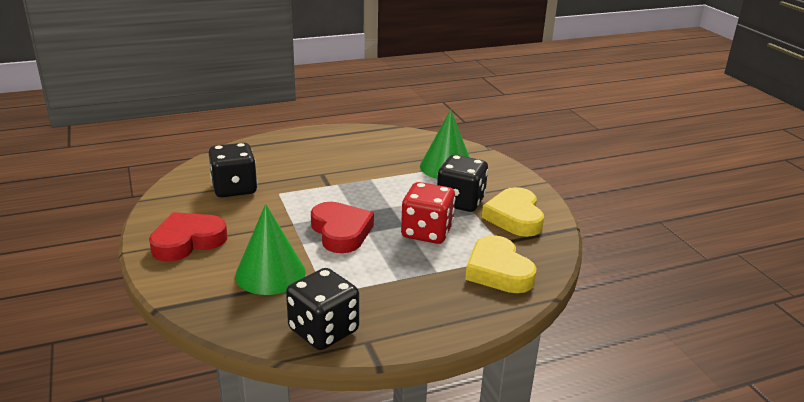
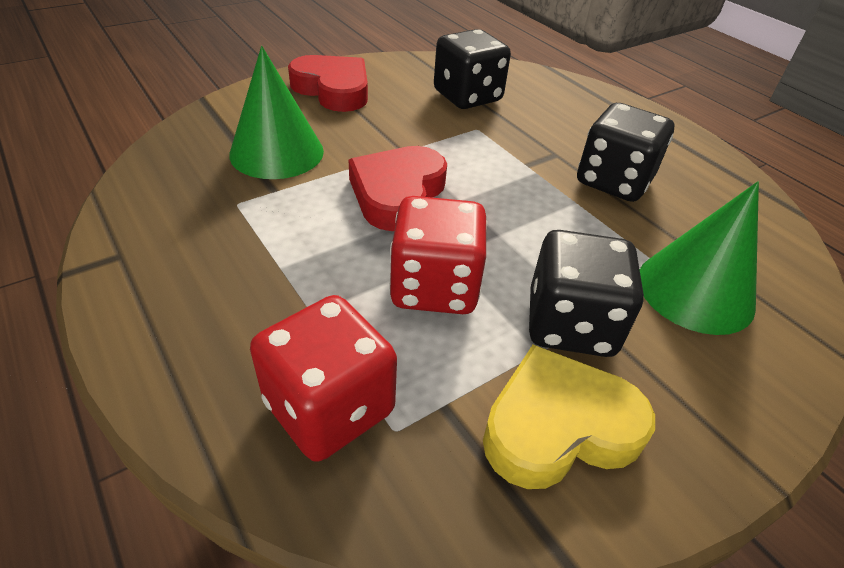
camera: 75 degrees right, 15 degrees up
black dice [286,268,359,350] -> black dice moved to [577,103,674,202]
red heart [311,202,374,253] -> red heart turned 150 degrees clockwise [348,146,447,231]
yellow heart [465,235,536,293] -> red dice [250,295,397,462]

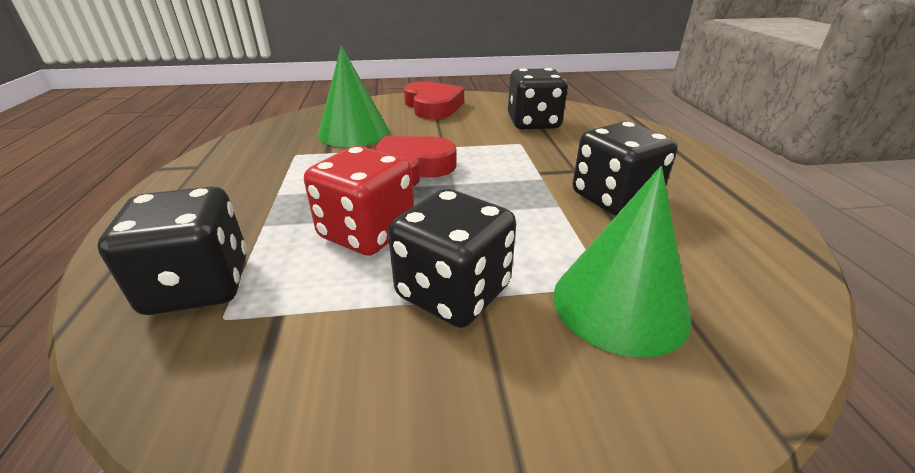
camera: 30 degrees right, 10 degrees down
red dice [250,295,397,462] -> black dice [97,186,247,315]
yellow heart [483,345,655,489] -> none

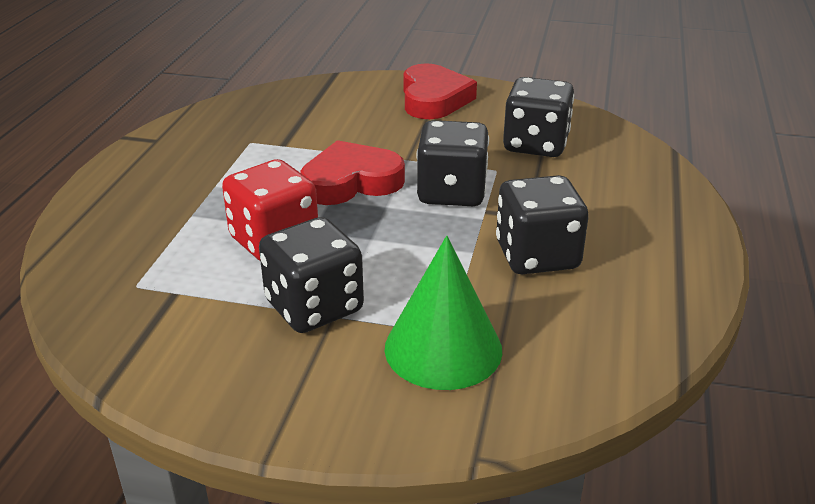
camera: 20 degrees right, 0 degrees up
black dice [97,186,247,315] -> black dice moved to [416,120,489,206]
green cone [318,46,389,147] -> none

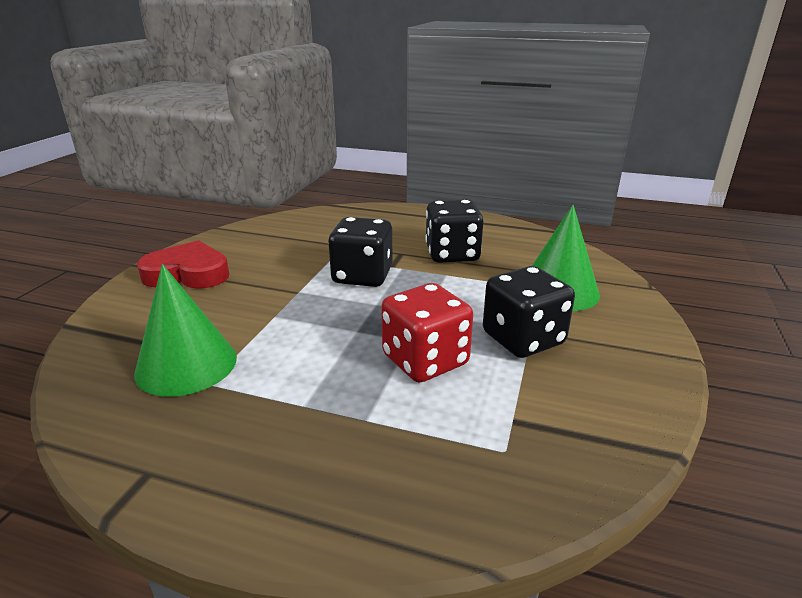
camera: 85 degrees left, 5 degrees down
red heart [300,140,405,205] -> none
black dice [503,77,574,157] -> none
none -> green cone [134,264,237,397]

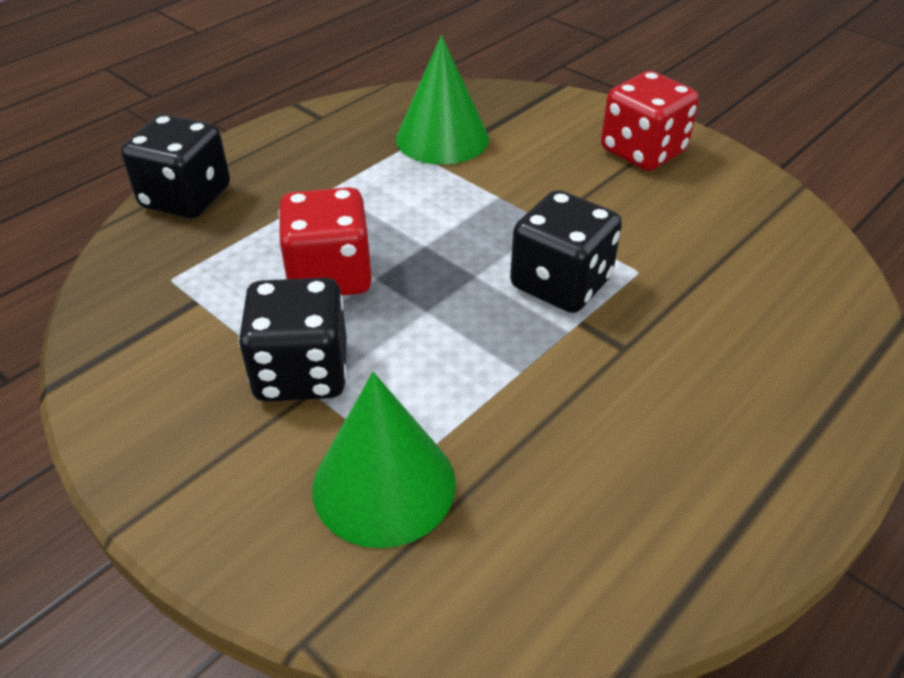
camera: 115 degrees right, 15 degrees up
red heart [137,240,229,289] -> red dice [601,71,699,171]
black dice [425,200,484,263] -> black dice moved to [121,114,230,218]

